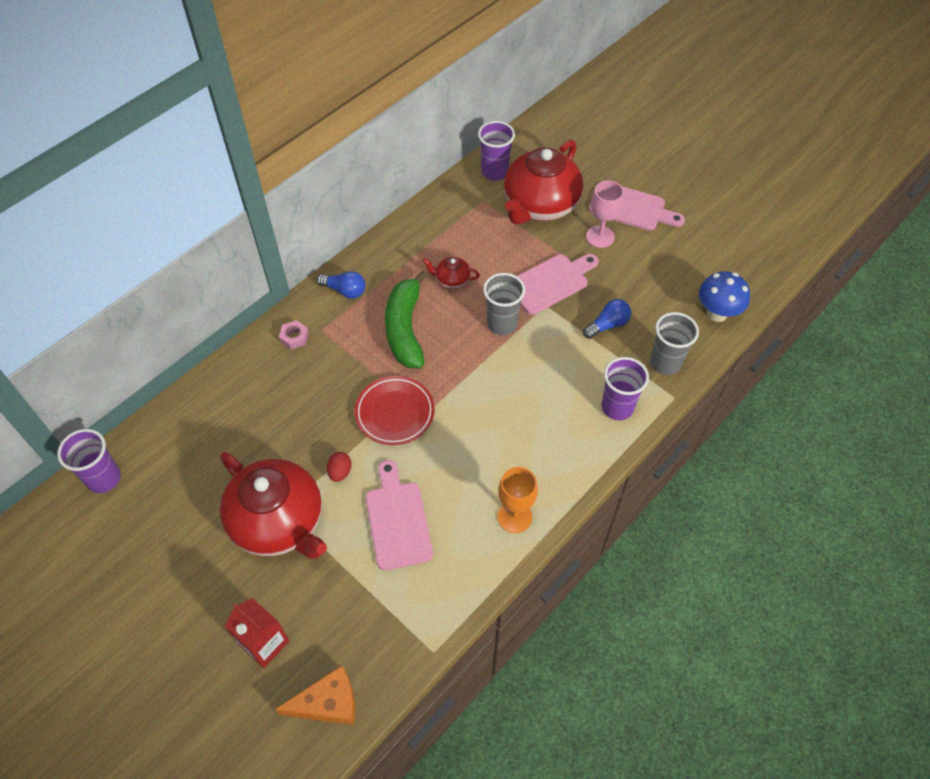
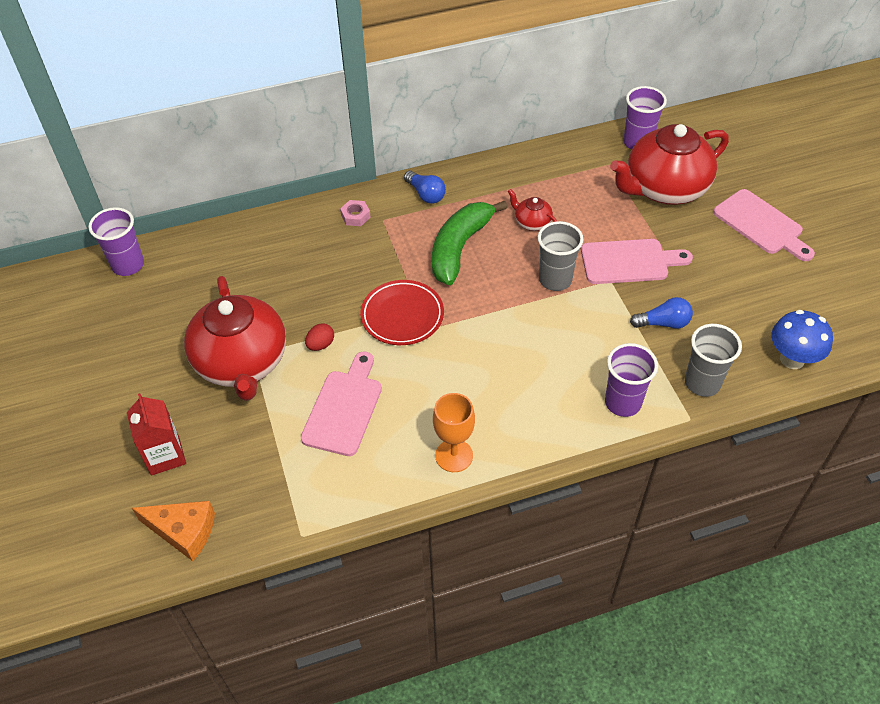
camera: 30 degrees right, 5 degrees down
pink goblet [586,180,624,248] -> none

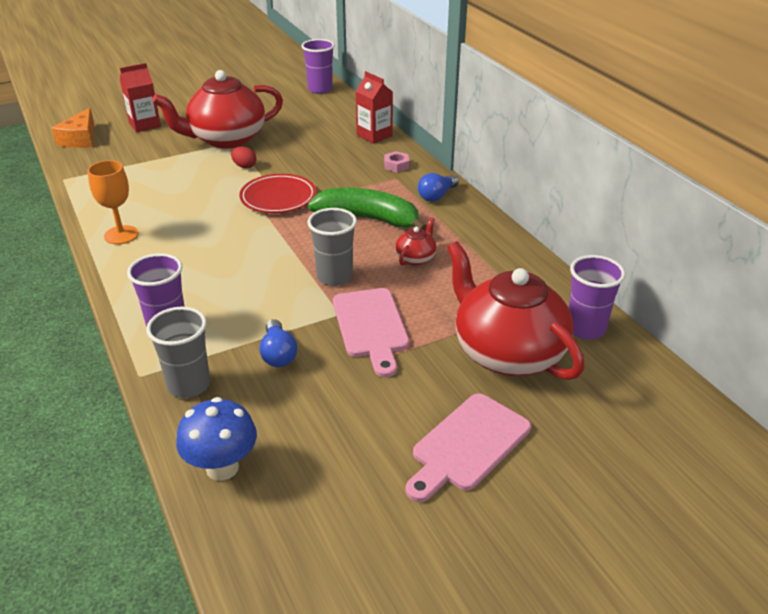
camera: 80 degrees right, 15 degrees down
pink cutting board [301,351,382,456] -> none
none -> red carton [356,71,393,144]

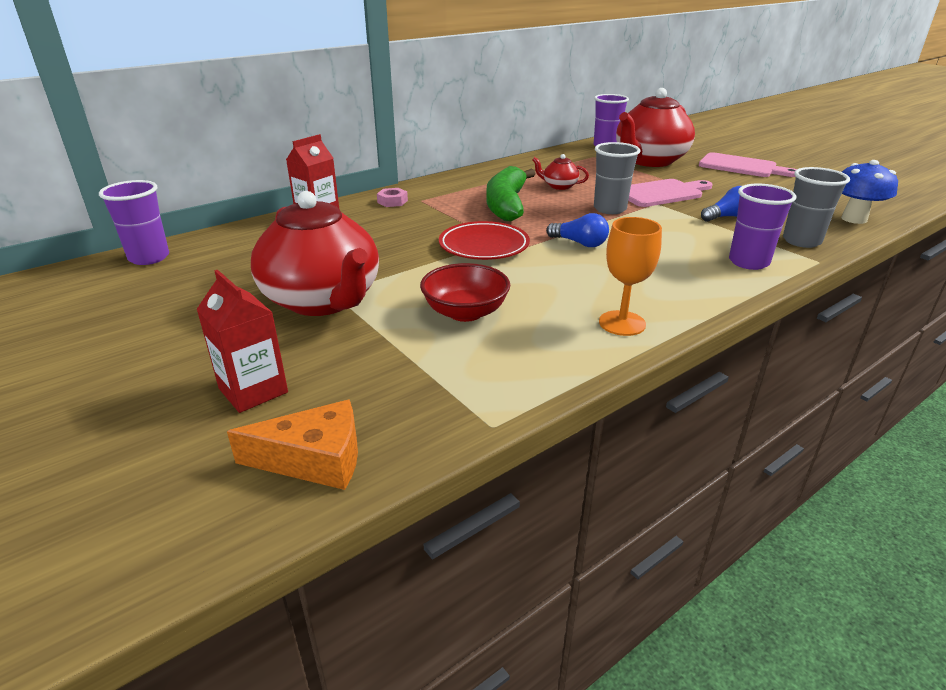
camera: 100 degrees left, 5 degrees down
red egg [231,147,257,168] -> none
blue light bulb [418,173,459,202] -> blue light bulb moved to [546,213,609,247]
none -> red bowl [420,263,510,322]

